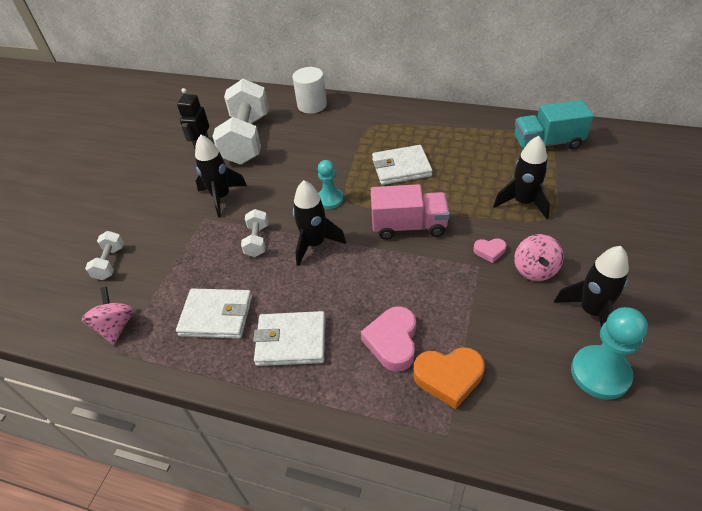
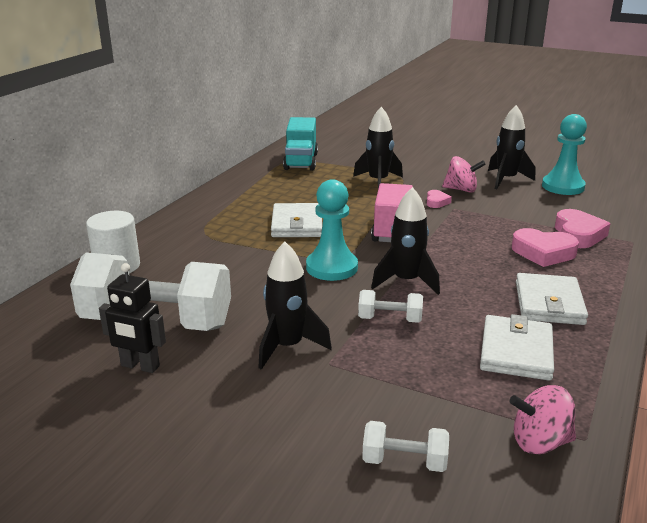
camera: 85 degrees left, 20 degrees down
turquoise pawn [318,160,343,209] -> turquoise pawn [306,179,358,281], size x1.54
orange heart [413,347,485,409] -> pink heart [555,209,611,248]

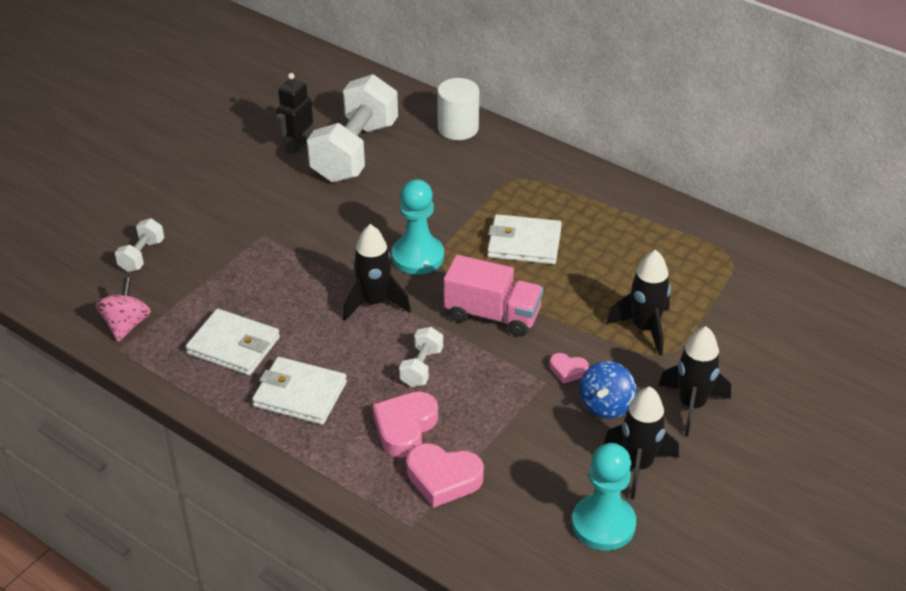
camera: 100 degrees right, 15 degrees up
black rocket [258,242,332,370] -> black rocket moved to [658,326,731,436]
turquoise truck [283,117,318,171] -> none
white dumbbell [358,290,423,323] -> white dumbbell moved to [399,327,443,387]
pink spinning top [442,156,486,193] -> blue spinning top [579,361,636,419]

